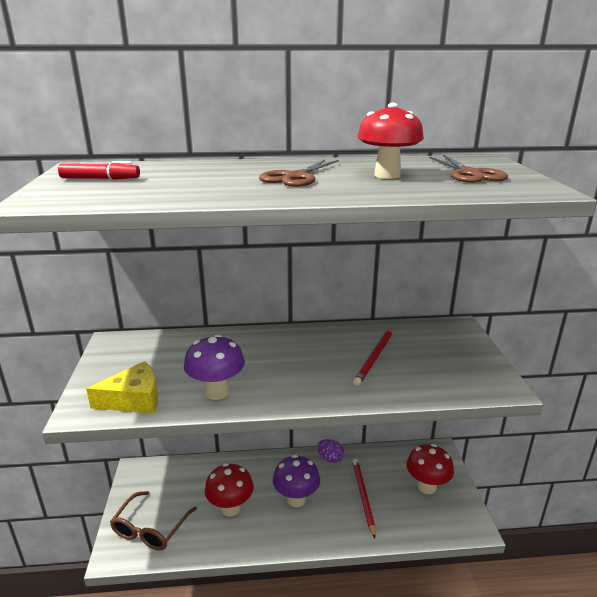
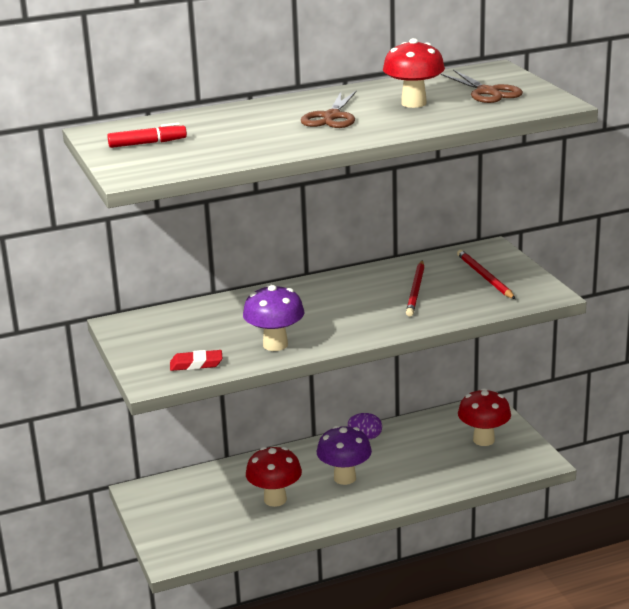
camera: 15 degrees left, 0 degrees up
yellow cheese [86,361,158,413] -> red eraser [170,350,223,371]
brown glasses [110,491,197,550] -> none
red pencil [353,459,375,539] -> red pencil moved to [457,250,515,299]

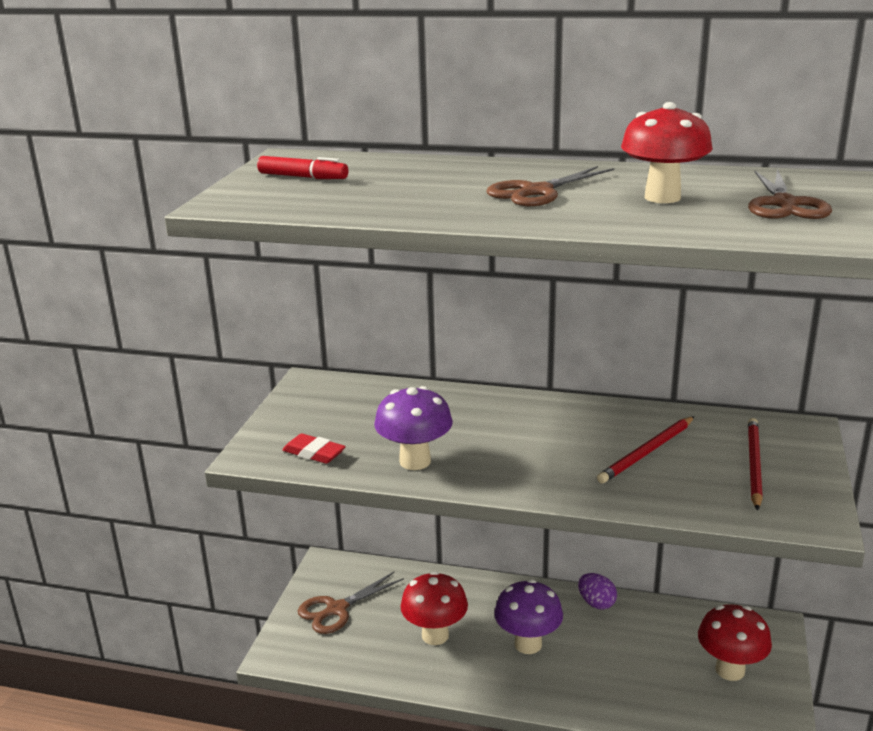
camera: 35 degrees right, 0 degrees up
none -> brown scissors [298,572,404,634]

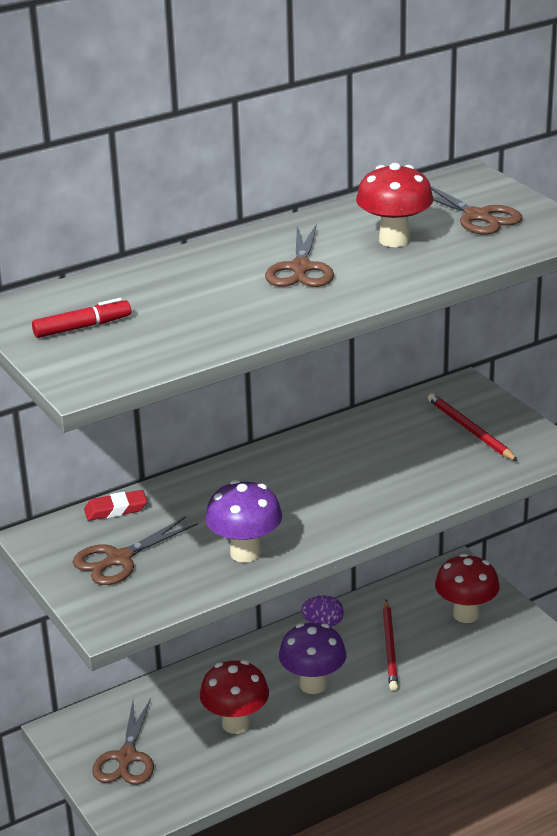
camera: 45 degrees left, 5 degrees up
red eraser [282,433,346,464] -> red eraser moved to [84,490,147,521]
red pencil [597,416,694,484] -> red pencil moved to [383,600,398,691]
none -> brown scissors [73,516,198,585]

